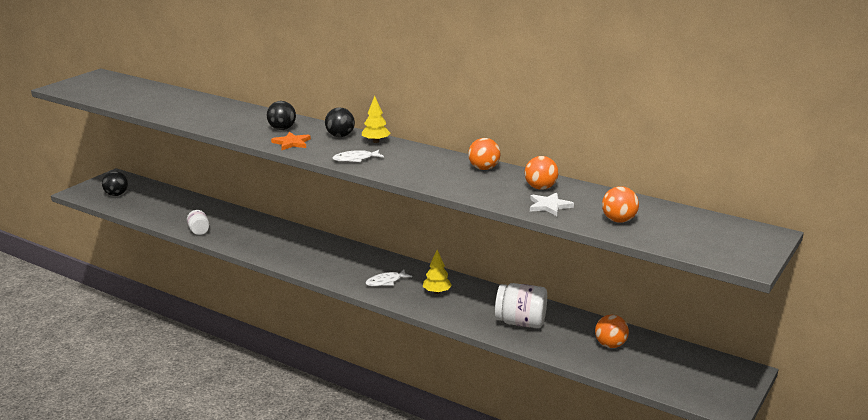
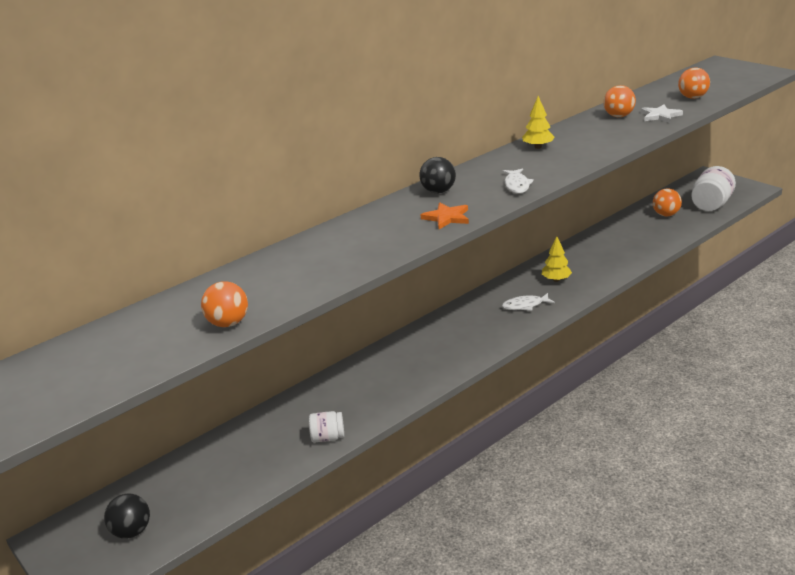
camera: 70 degrees left, 5 degrees up
black ball [267,101,296,130] -> none
yellow tree [362,96,390,143] -> yellow tree moved to [522,96,555,149]
white fish [365,269,412,286] -> white fish turned 90 degrees clockwise [502,293,555,311]
orange ball [468,138,500,170] -> orange ball moved to [201,281,248,327]
white jar [495,283,547,328] -> white jar moved to [691,166,736,211]

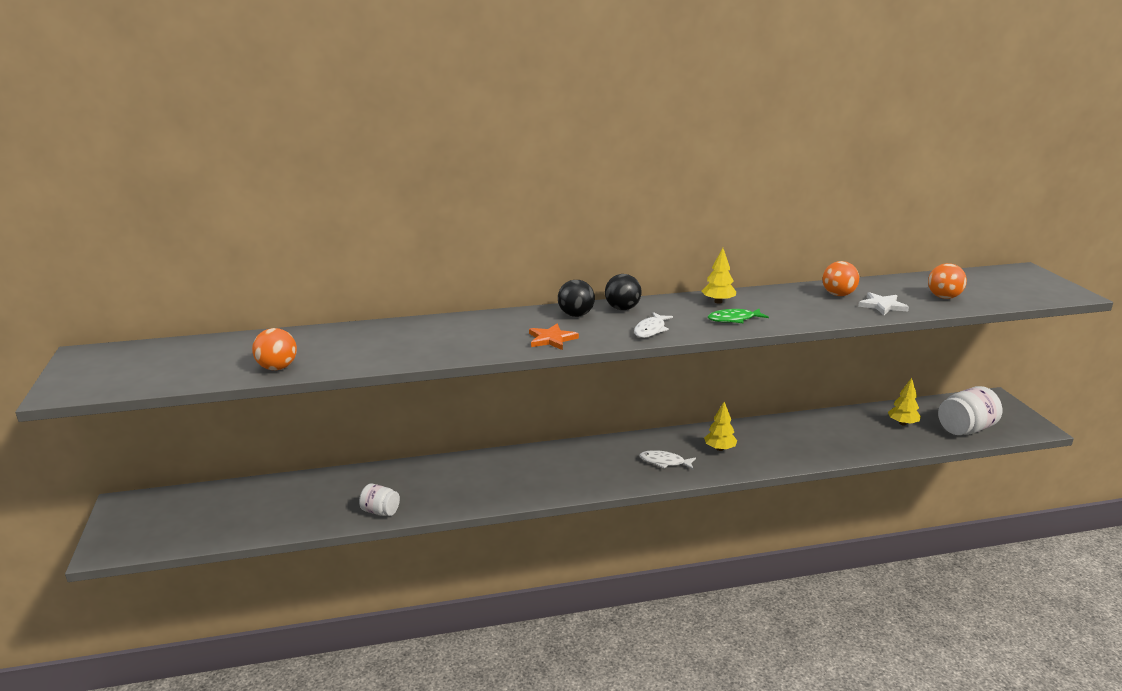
camera: 25 degrees right, 5 degrees down
black ball [104,494,150,539] -> black ball moved to [605,274,641,310]
orange ball [653,189,682,216] -> yellow tree [888,378,921,426]
none -> green fish [708,309,769,323]

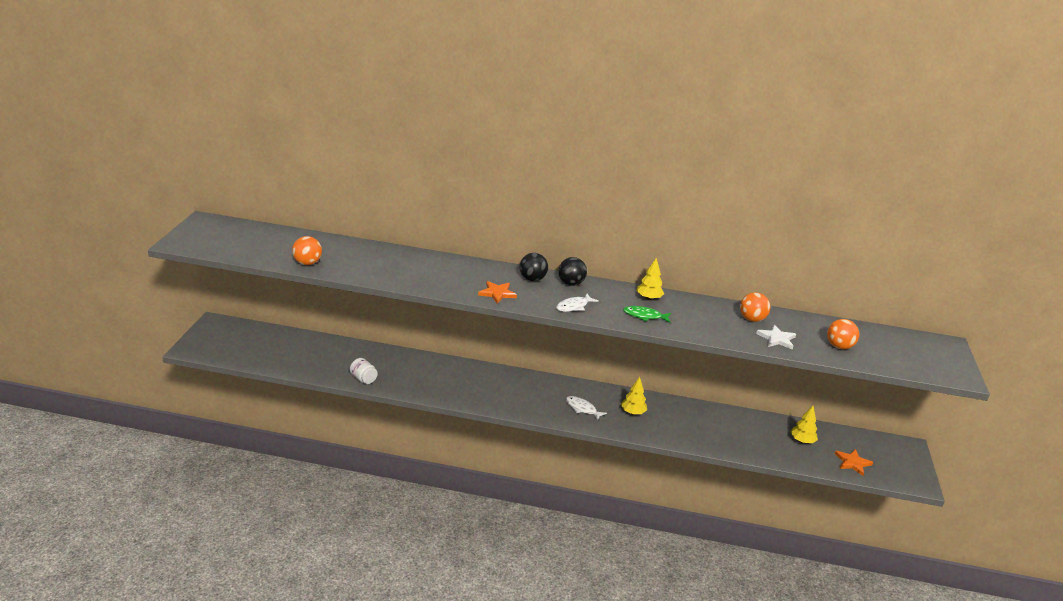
camera: 20 degrees right, 5 degrees up
white jar [938,386,1002,435] -> orange star [835,449,873,476]

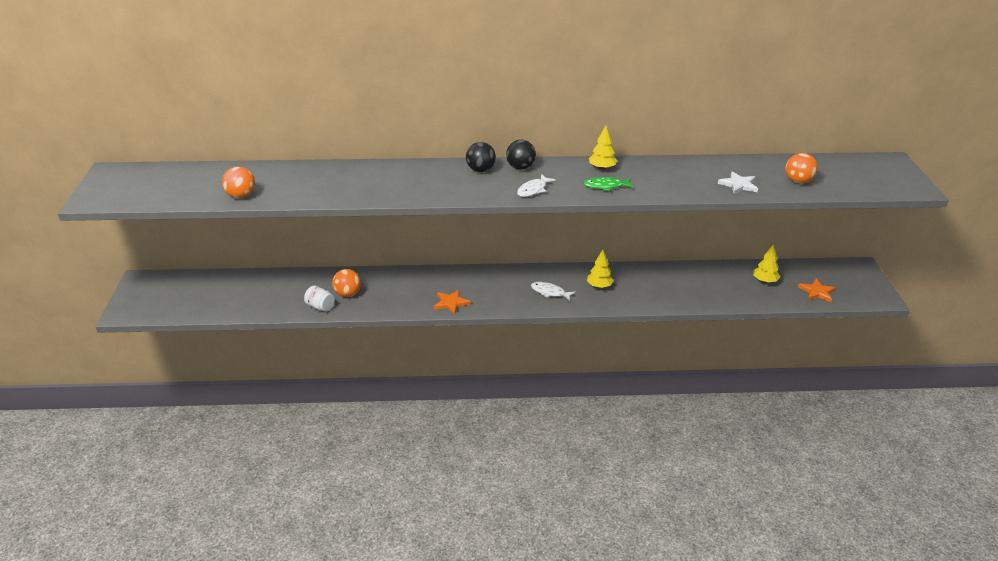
camera: 10 degrees left, 5 degrees up
orange star [478,281,517,304] -> orange star moved to [434,290,471,315]
orange ball [740,292,770,322] -> orange ball moved to [332,269,361,297]

